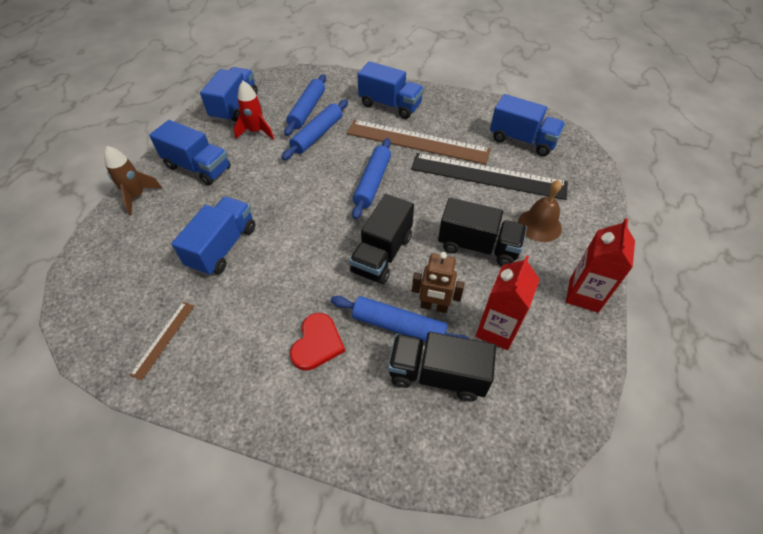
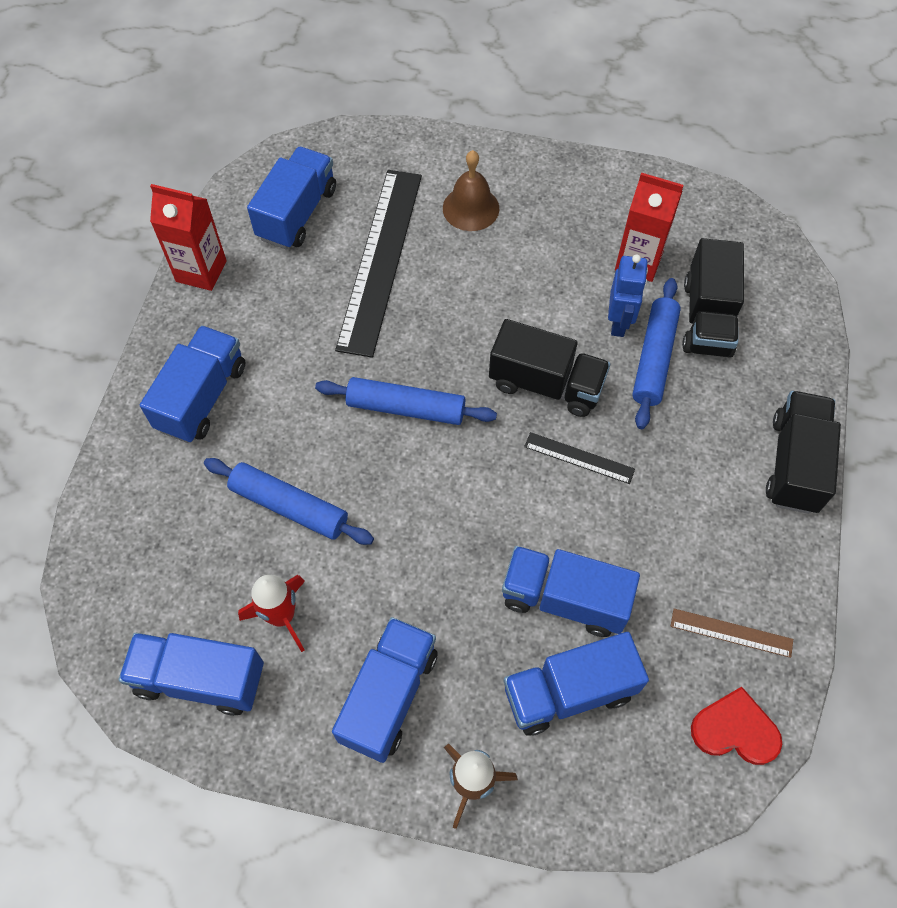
camera: 95 degrees left, 10 degrees up
blue rolling pin [284,74,326,136] -> none
red heart [290,313,345,371] -> red heart moved to [691,686,782,765]
brown ruler [346,120,491,165] -> none
brown robot [412,252,465,313] -> blue robot [608,254,648,337]
black truck [438,198,527,266] -> black truck moved to [766,391,841,514]
red carton [566,218,635,313] -> red carton moved to [150,184,227,291]
none -> blue truck [504,632,649,736]
none -> black ruler [524,432,635,484]

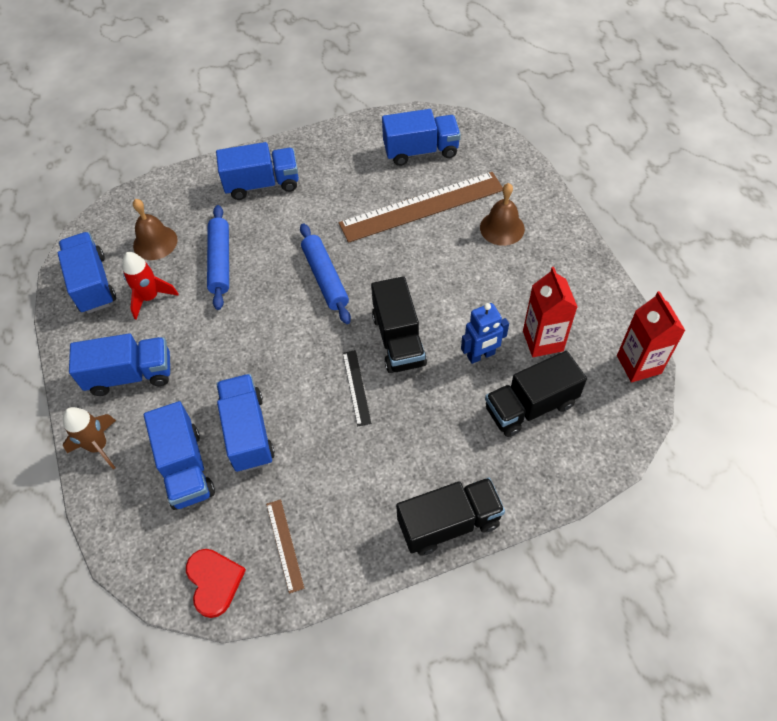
camera: 60 degrees right, 5 degrees down
red carton [150,184,227,291] -> red carton moved to [617,291,686,382]
black ruler [335,170,422,358] -> brown ruler [339,172,503,243]
blue truck [504,632,649,736] -> blue truck turned 150 degrees counterclockwise [144,401,215,510]
blue rolling pin [632,278,681,429] -> none
none -> brown bell [133,199,178,260]

